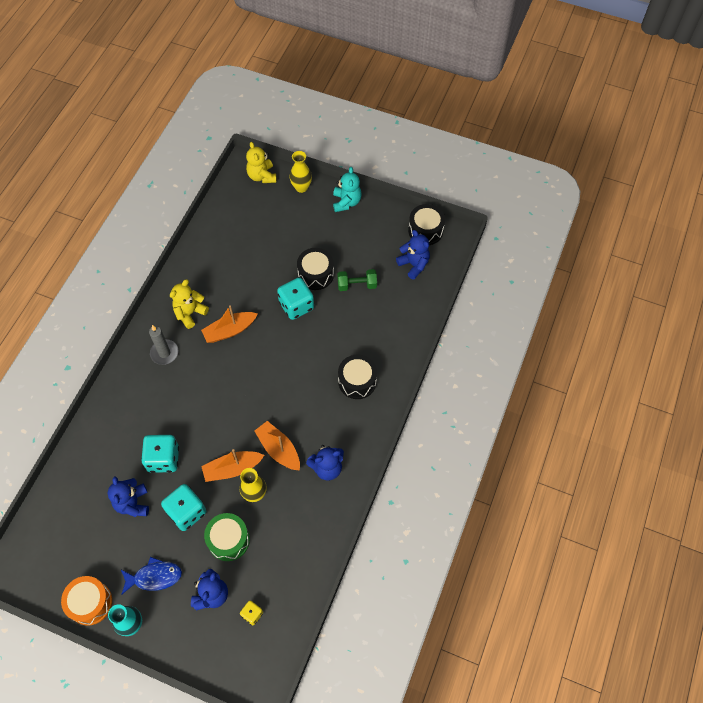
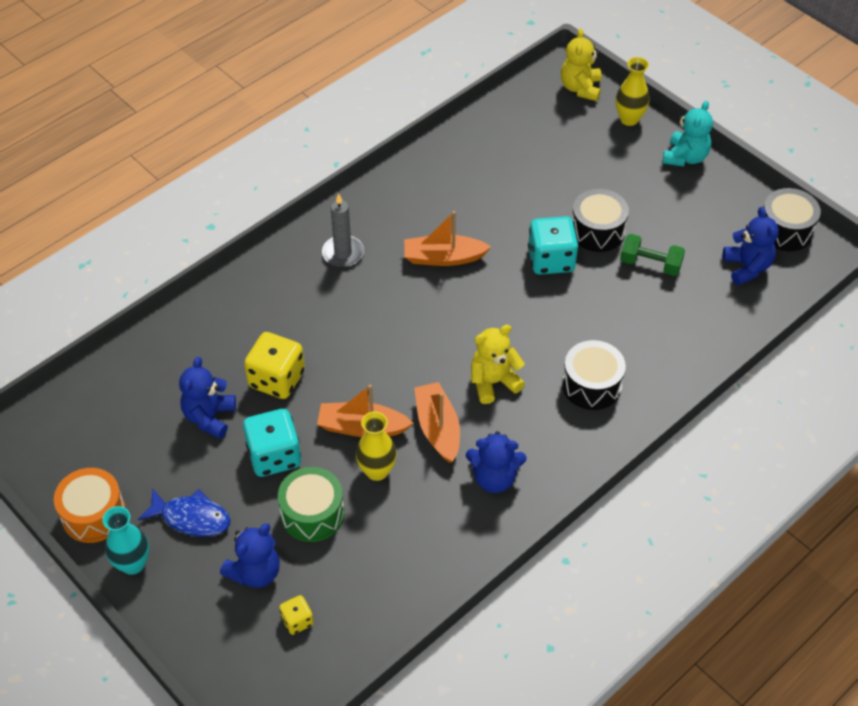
camera: 25 degrees right, 10 degrees down
turquoise dice [141,435,179,473] -> yellow dice [244,332,305,399]
yellow teddy bear [170,279,209,329] -> yellow teddy bear moved to [471,325,525,404]

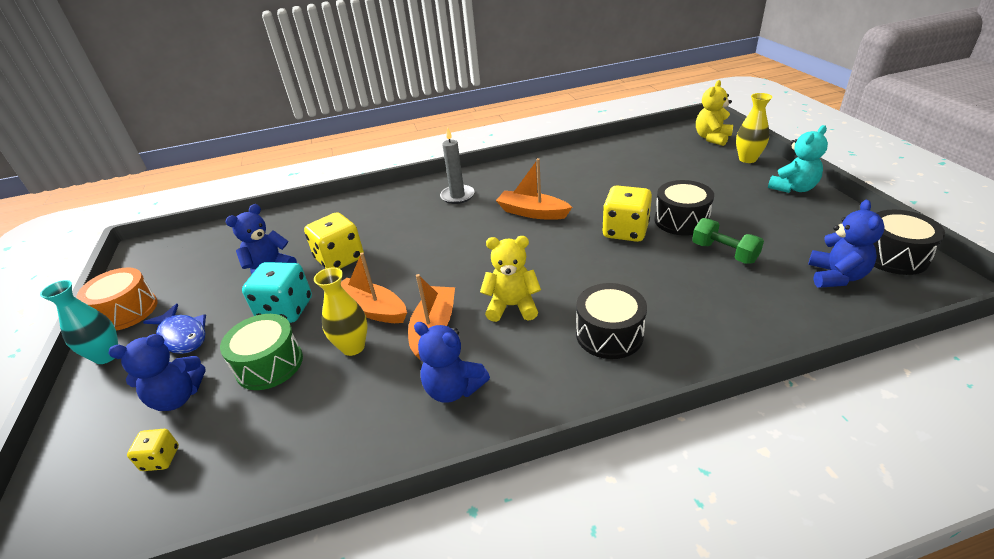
camera: 30 degrees right, 15 degrees down
turquoise dice [528,216,579,275] -> yellow dice [602,186,652,242]

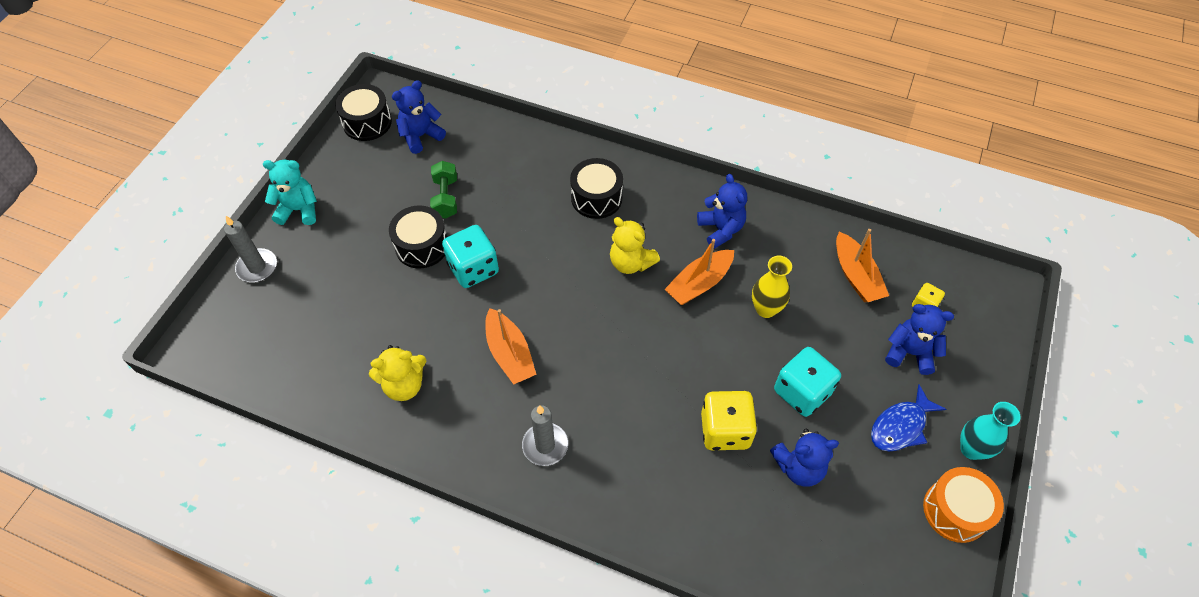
camera: 145 degrees left, 20 degrees up
blue fish [143,304,206,354] -> blue fish turned 120 degrees counterclockwise [871,385,946,452]
green drum [220,314,303,390] -> none
orange boat [341,252,407,323] -> orange boat moved to [836,229,889,302]
yellow dice [602,186,652,242] -> turquoise dice [442,225,499,288]
yellow teddy bear [696,80,733,146] -> yellow teddy bear moved to [369,345,426,401]
yellow vase [736,93,772,163] -> grey candle [224,216,277,282]

